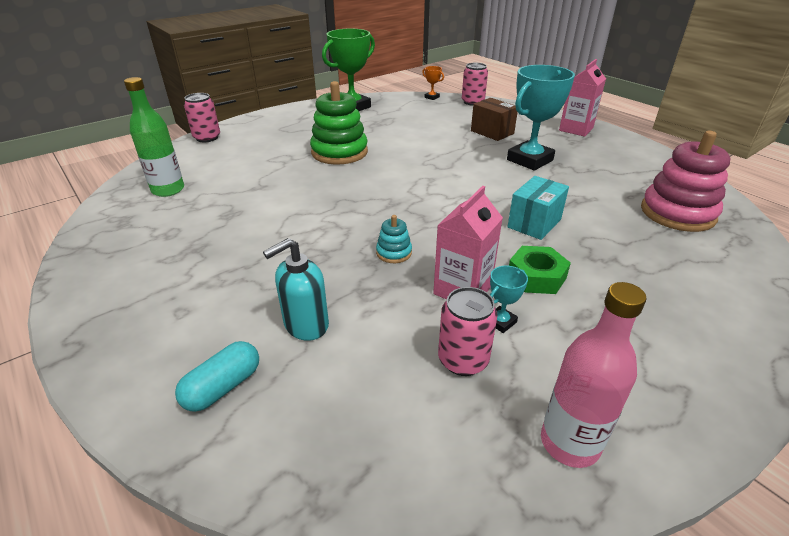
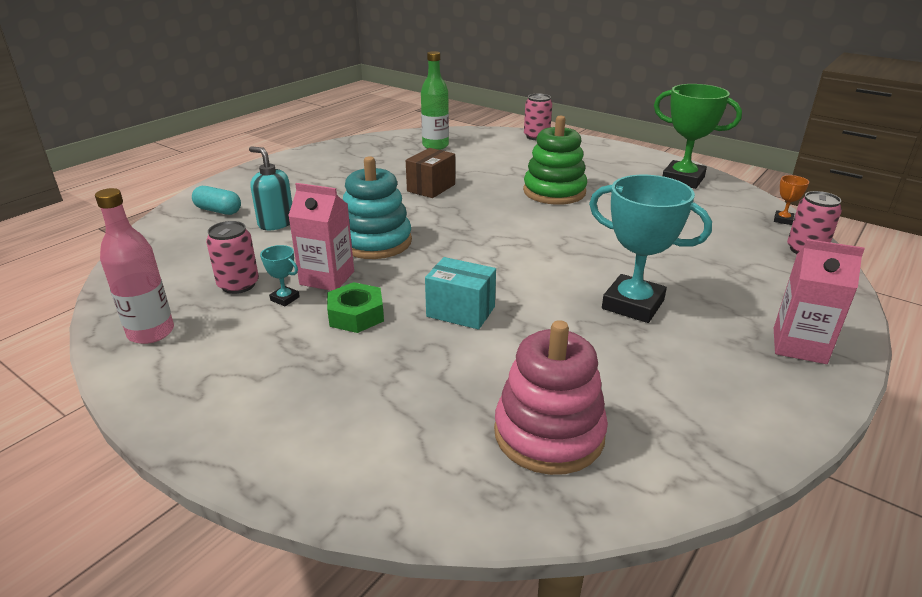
camera: 75 degrees right, 5 degrees down
turquoise stacking toy [376,215,412,263] -> turquoise stacking toy [343,156,412,259], size x2.18
brown box [471,98,518,141] -> brown box moved to [406,148,455,198]

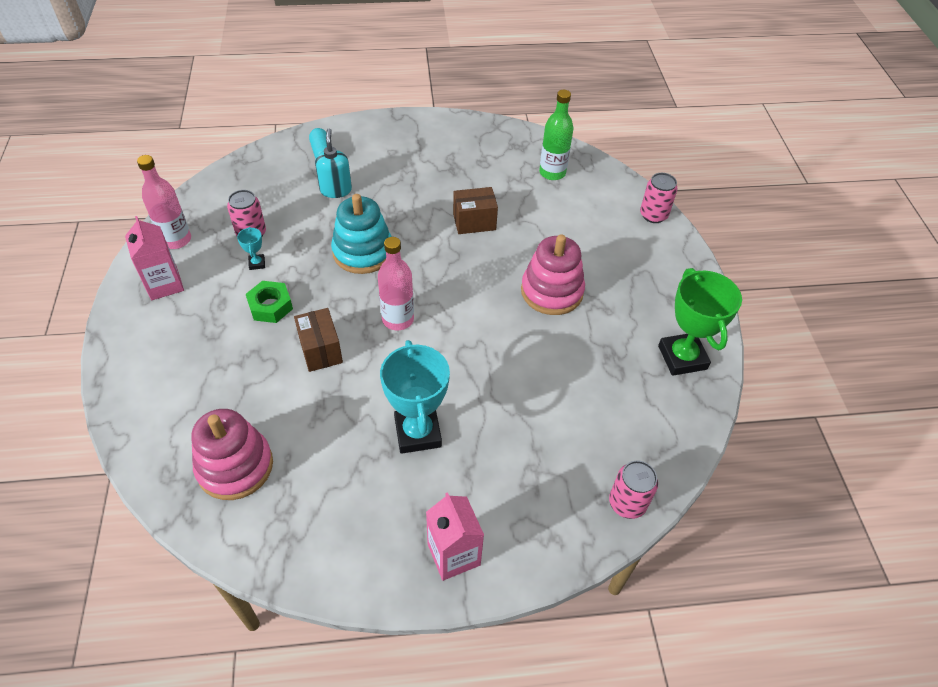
camera: 45 degrees right, 20 degrees up
pink carton [288,183,354,291] -> pink carton moved to [125,216,184,300]
turquoise box [425,257,496,329] -> brown box [294,308,343,372]
green stacking toy [523,116,587,205] -> pink stacking toy [521,234,585,315]
orange trophy [774,175,809,225] -> none
none -> pink bottle [378,237,414,330]

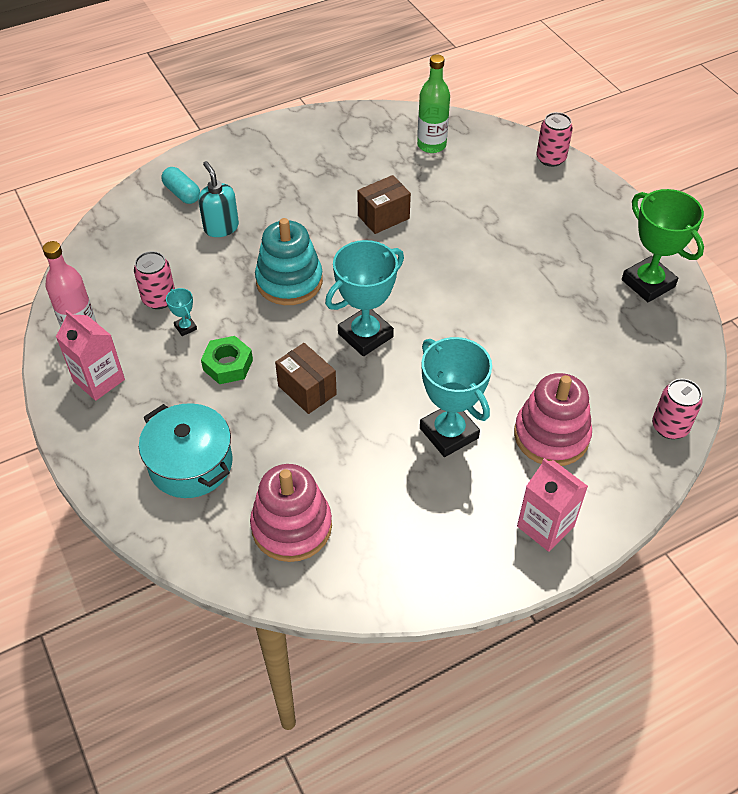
camera: 20 degrees left, 0 degrees up
pink bottle [378,237,414,330] -> turquoise trophy [325,240,404,356]
pink stacking toy [521,234,585,315] -> pink stacking toy moved to [514,373,592,466]
none -> turquoise pot [139,403,233,498]

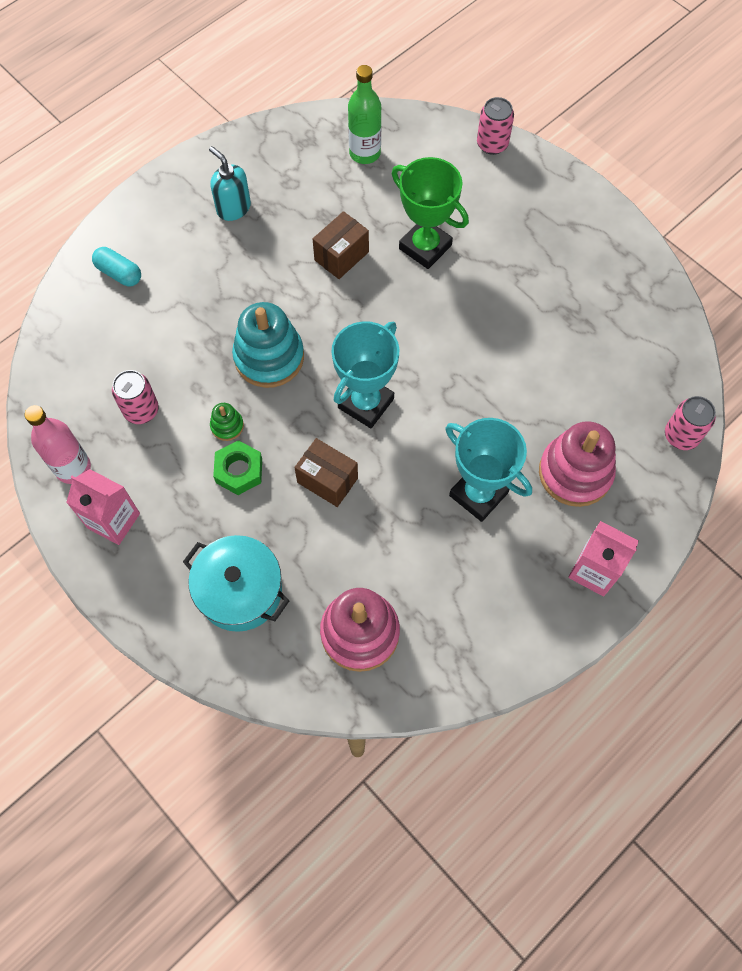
camera: 15 degrees left, 15 degrees up
turquoise trophy [166,288,197,336] -> none
turquoise soap dispenser [198,161,239,237] -> turquoise soap dispenser moved to [209,146,251,221]
green trophy [622,189,704,302] -> green trophy moved to [392,157,469,269]
none -> green stacking toy [210,403,244,441]

